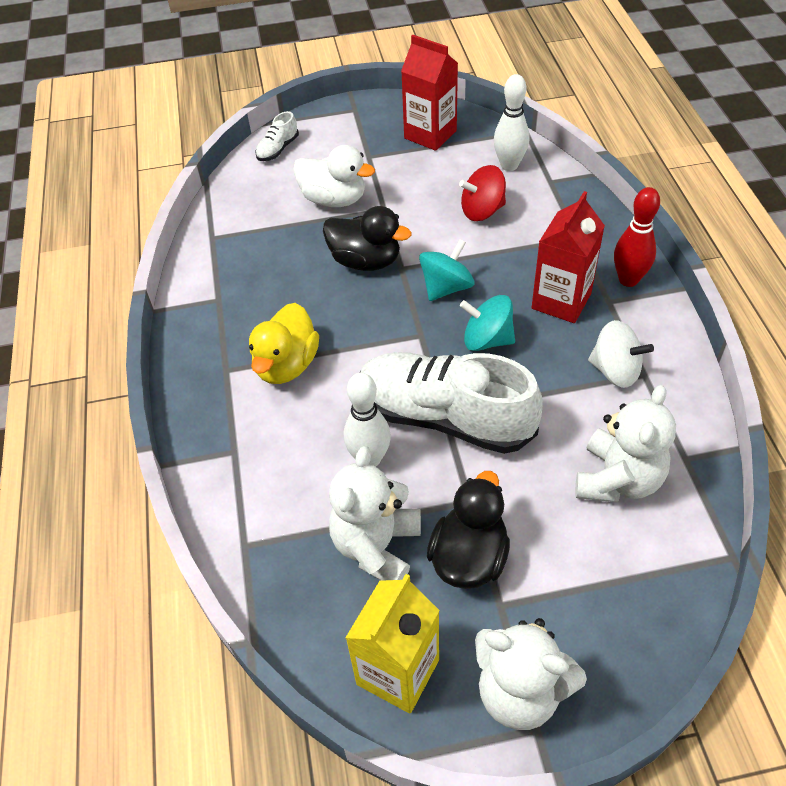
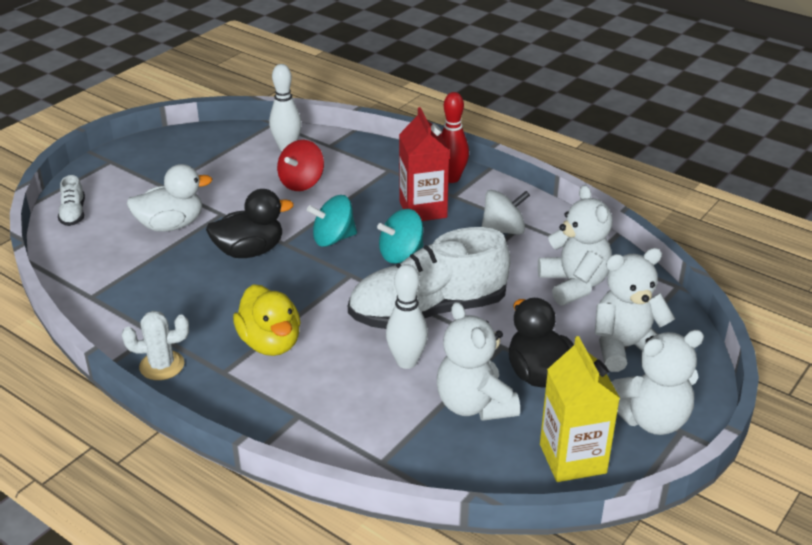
camera: 45 degrees left, 15 degrees down
red carton [401,35,458,151] -> none
turquoise spinning top [419,239,474,301] -> turquoise spinning top turned 105 degrees counterclockwise [307,195,357,247]
none -> white cactus [122,311,189,380]
none -> white teddy bear [595,248,675,372]

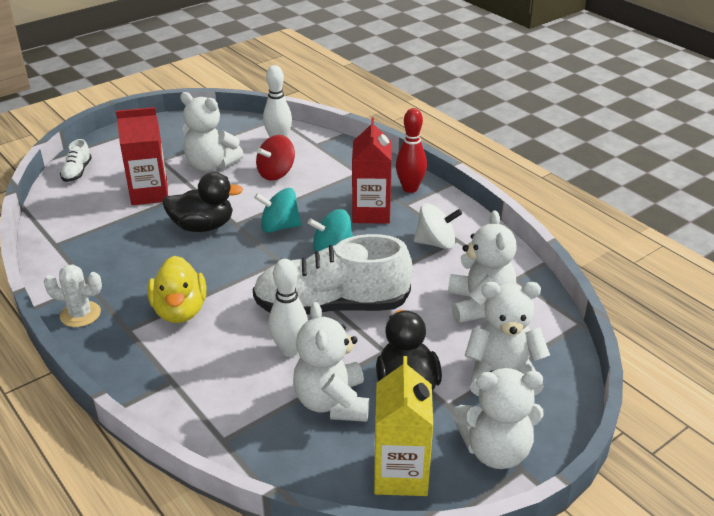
camera: 15 degrees right, 0 degrees up
white duck [126,164,212,232] -> red carton [116,107,168,205]
none -> white teddy bear [180,92,244,171]

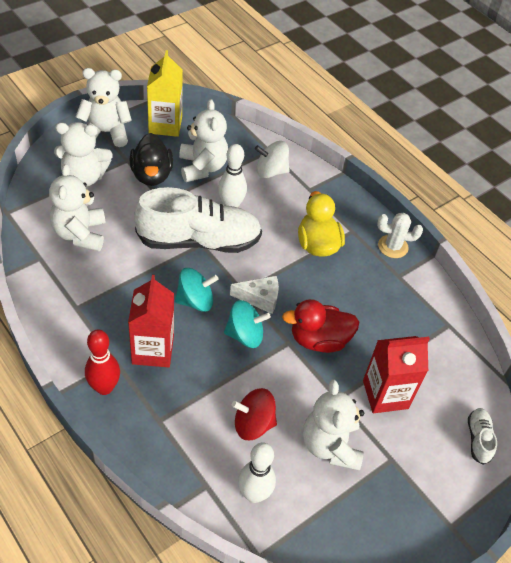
camera: 175 degrees right, 15 degrees up
black duck [162,172,243,232] -> red duck [282,299,359,353]
white teddy bear [180,92,244,171] -> white teddy bear turned 120 degrees counterclockwise [303,380,364,470]
red spinning top [256,135,295,181] -> red spinning top turned 135 degrees counterclockwise [232,388,277,440]
white spinning top [414,203,462,249] -> white spinning top moved to [255,141,290,178]
none -> white cheese [230,276,279,314]

